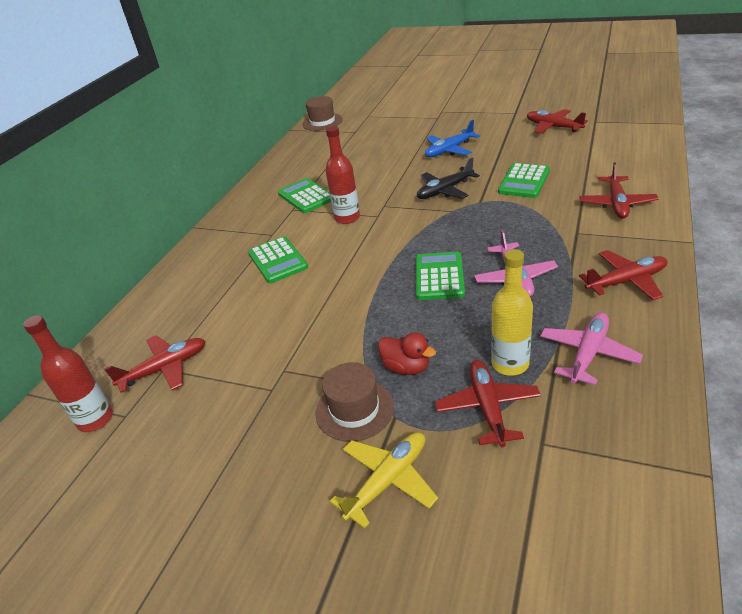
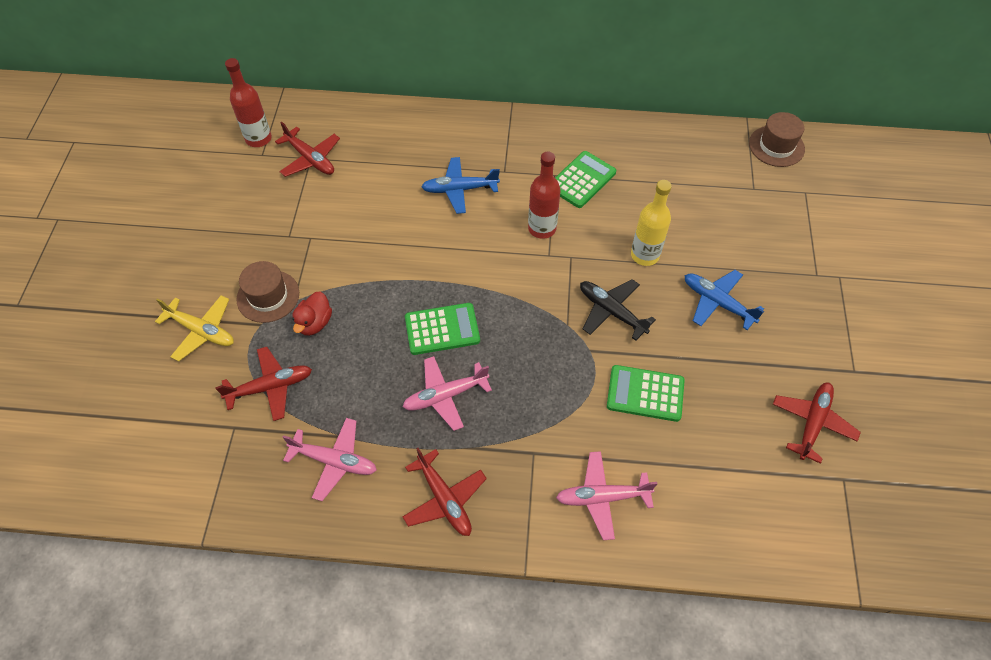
camera: 70 degrees right, 20 degrees up
green calculator [248,236,308,283] -> blue plane [421,157,500,214]
yellow bottle [491,249,533,376] -> yellow bottle moved to [631,180,672,266]
red plane [579,162,658,219] -> pink plane [556,451,658,540]

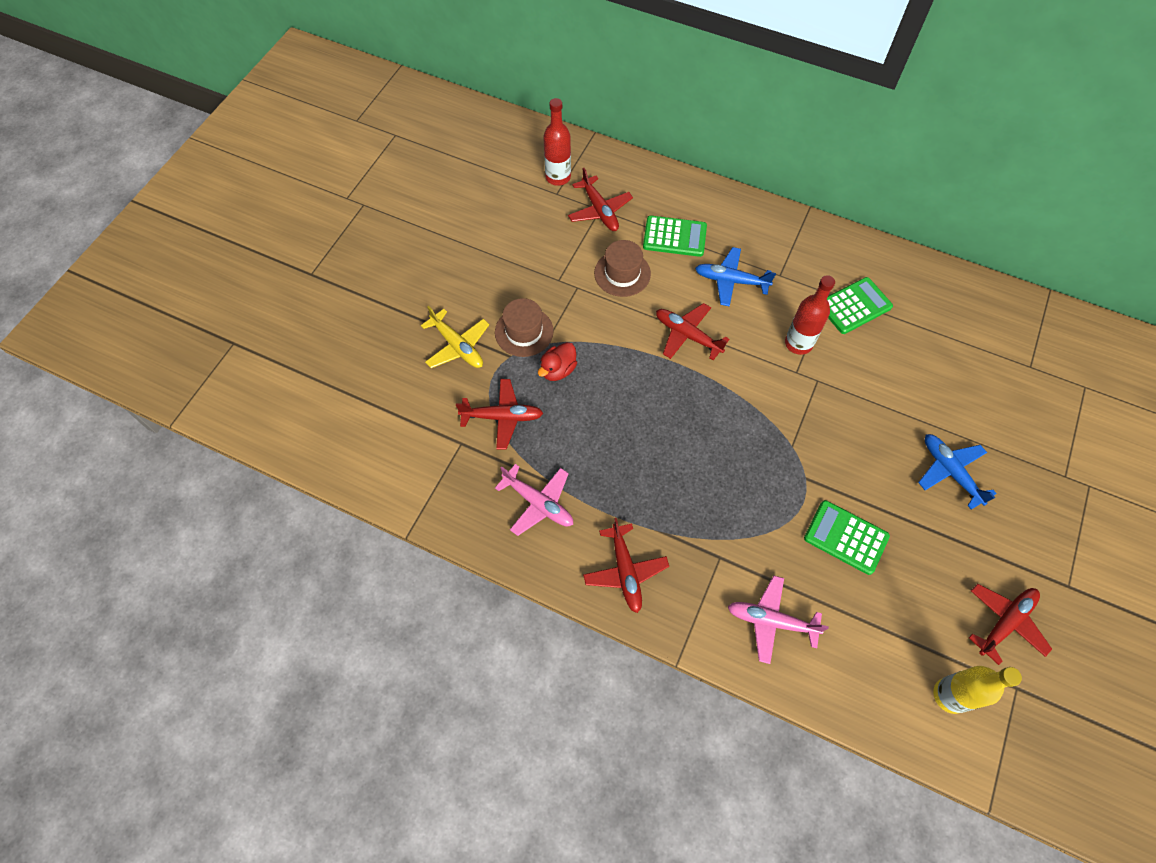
camera: 20 degrees right, 5 degrees up
pink plane [403,356,492,431] -> none
green calculator [405,303,480,355] -> green calculator moved to [643,216,707,257]
black plane [580,279,656,341] -> none
yellow bottle [631,180,672,266] -> yellow bottle moved to [933,666,1022,714]
brown hat [749,112,805,167] -> brown hat moved to [594,240,651,297]
none -> red plane [656,303,729,360]

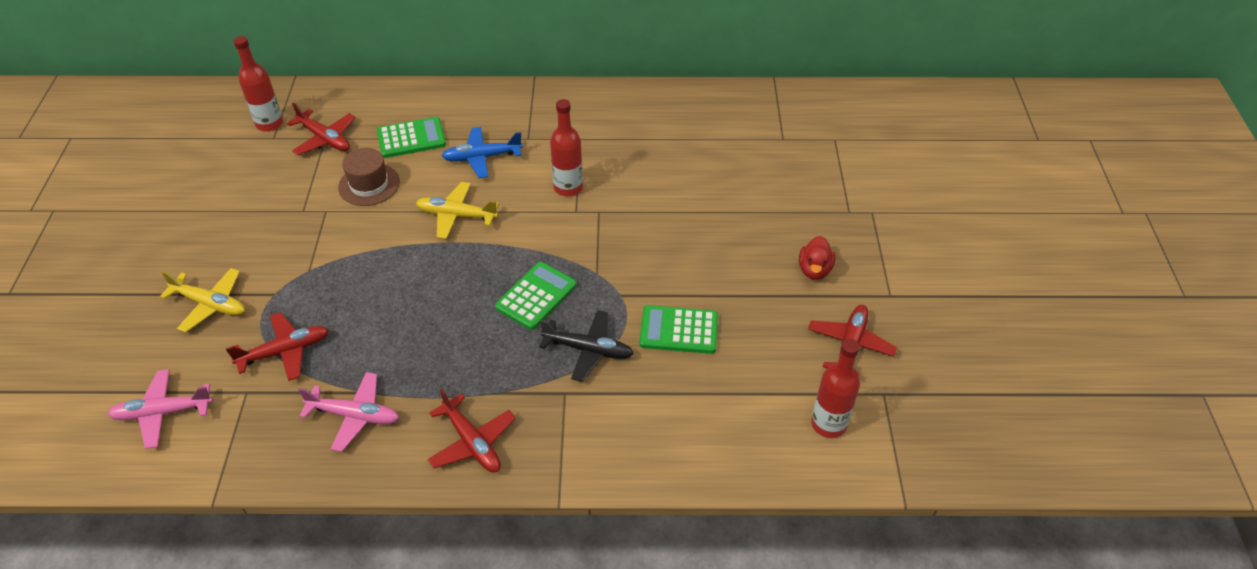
camera: 25 degrees left, 15 degrees down
brown hat [495,298,554,357] -> none
red duck [538,342,577,381] -> red duck moved to [799,236,835,280]
red plane [656,303,729,360] -> yellow plane [416,182,499,239]
pink plane [728,575,829,664] -> pink plane moved to [107,369,213,449]
green calculator [827,277,893,334] -> green calculator moved to [495,262,577,330]
blue plane [918,434,997,510] -> none
yellow bottle [933,666,1022,714] -> red bottle [811,339,860,438]
none -> black plane [539,310,634,382]

